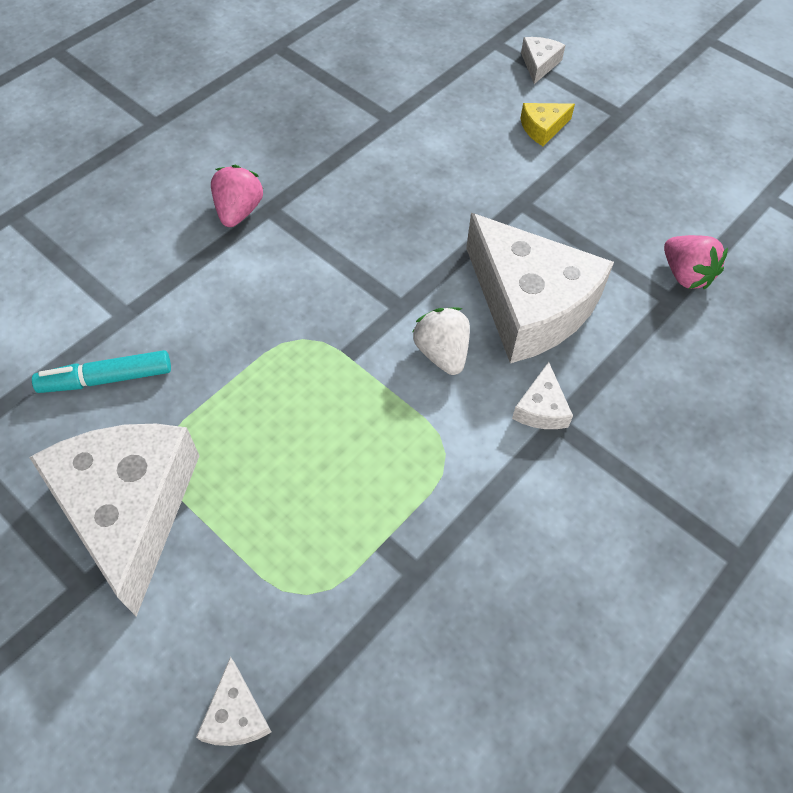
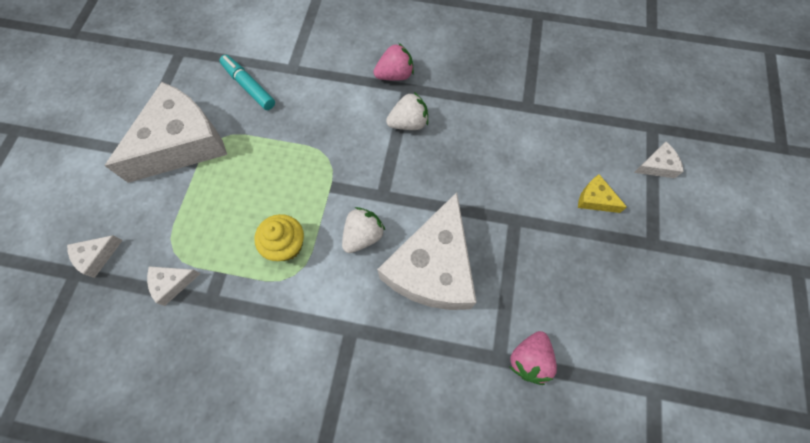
camera: 60 degrees right, 10 degrees up
white cheese [512,362,573,429] -> white cheese moved to [147,266,201,306]
none -> yellow cupcake [254,214,304,261]
none -> white strawberry [386,92,428,130]

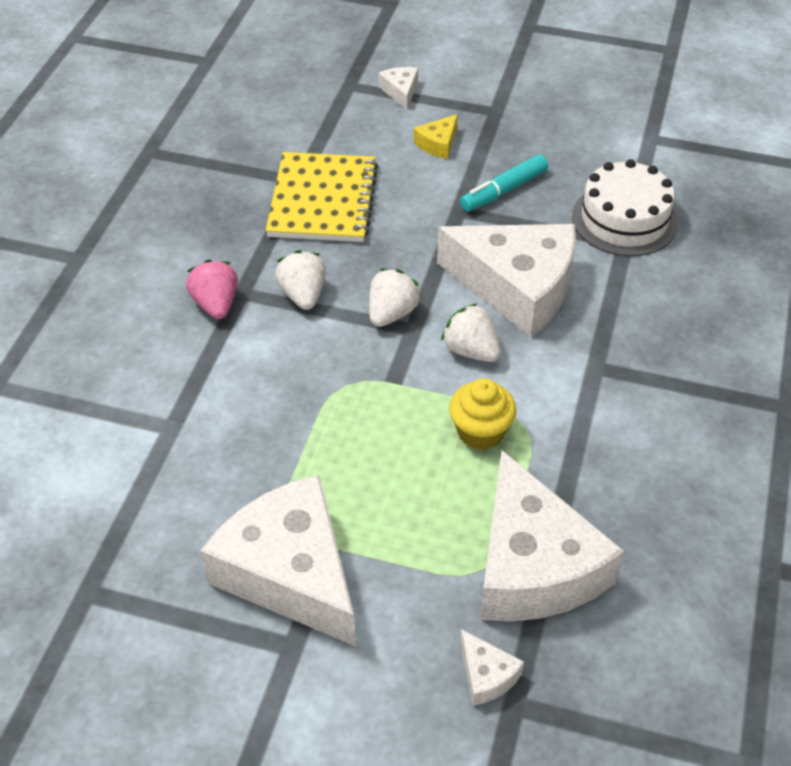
camera: 85 degrees left, 20 degrees down
white cheese [147,266,201,306] -> white cheese [480,450,624,622], size x2.46
turquoise marker [219,55,275,110] -> turquoise marker moved to [460,154,548,211]
pink strawberry [510,331,557,385] -> white cake [572,159,678,256]
none -> yellow notebook [266,152,378,242]
none -> white strawberry [369,269,421,327]

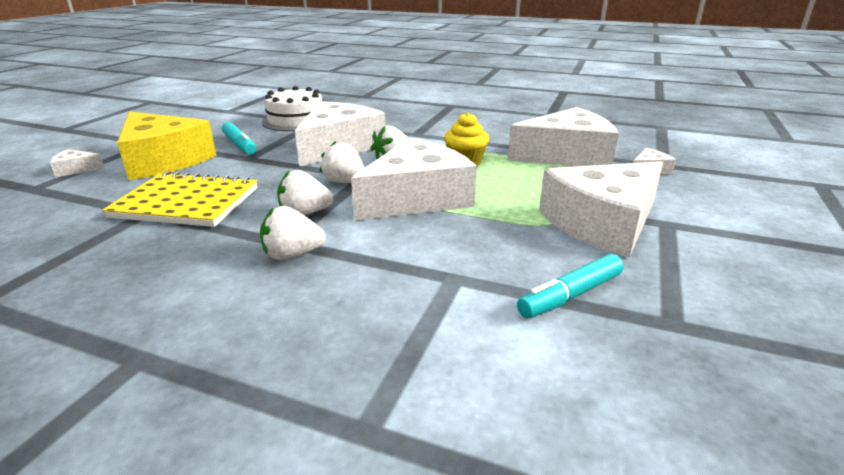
camera: 85 degrees left, 20 degrees down
pink strawberry [186,259,238,319] -> white strawberry [260,206,326,260]
yellow cheese [414,114,458,159] -> yellow cheese [117,111,216,180], size x2.46
none -> white cheese [351,137,477,221]
none -> turquoise marker [517,254,624,318]

